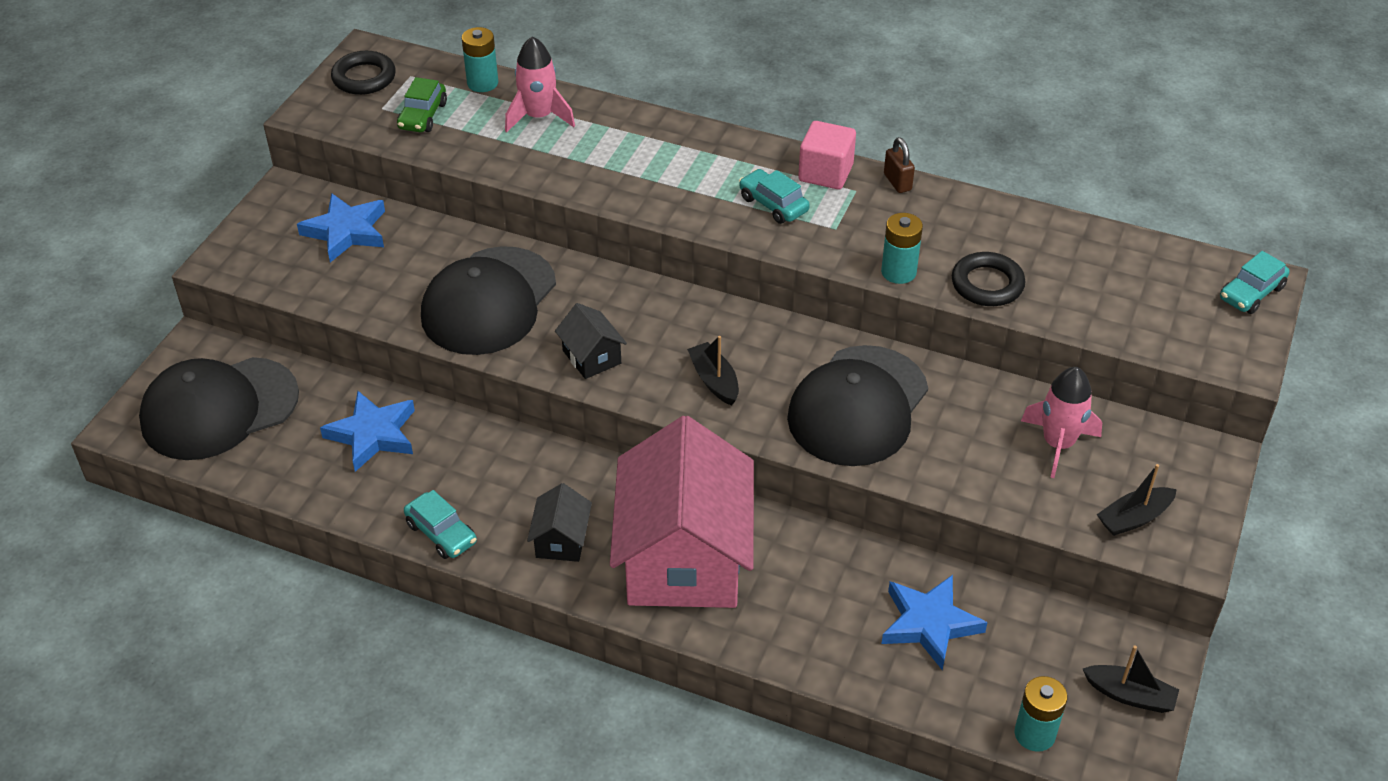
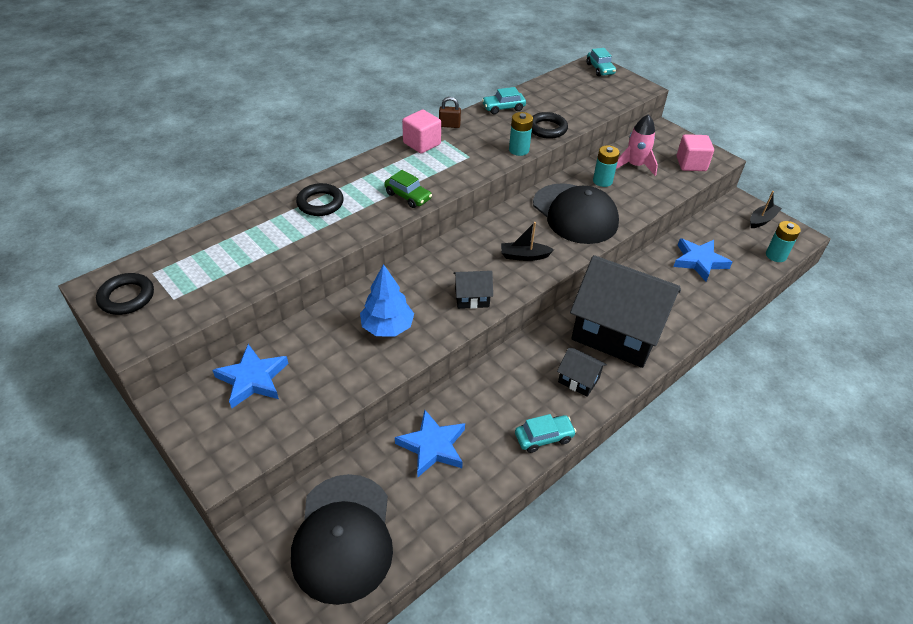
camera: 65 degrees left, 0 degrees up
green car [397,77,447,132] -> green car moved to [384,170,432,208]
black cap [421,246,556,355] -> blue tree [360,264,414,336]
turquoise battery [462,27,498,92] -> turquoise battery moved to [593,145,620,187]
pink rocket [505,36,575,132] -> none
pink house [610,416,754,608] -> black house [570,255,681,368]
turquoise car [739,169,810,224] -> turquoise car moved to [482,87,526,114]
black boat [1097,464,1177,536] -> pink cube [677,134,714,171]
none -> black ring [296,183,344,216]

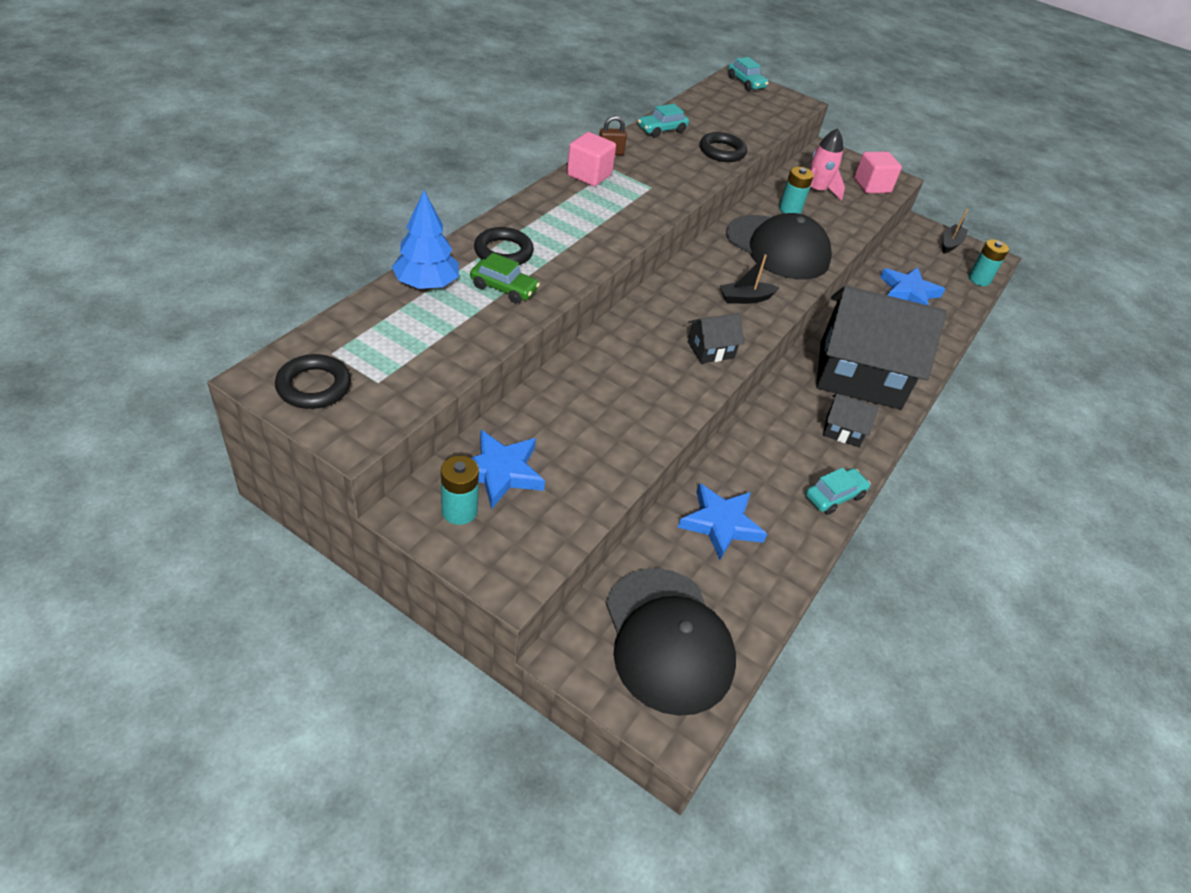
camera: 20 degrees left, 0 degrees up
blue tree [360,264,414,336] -> blue tree moved to [392,190,459,289]
green car [384,170,432,208] -> green car moved to [470,253,540,303]
turquoise battery [509,112,533,156] -> turquoise battery moved to [441,456,479,525]

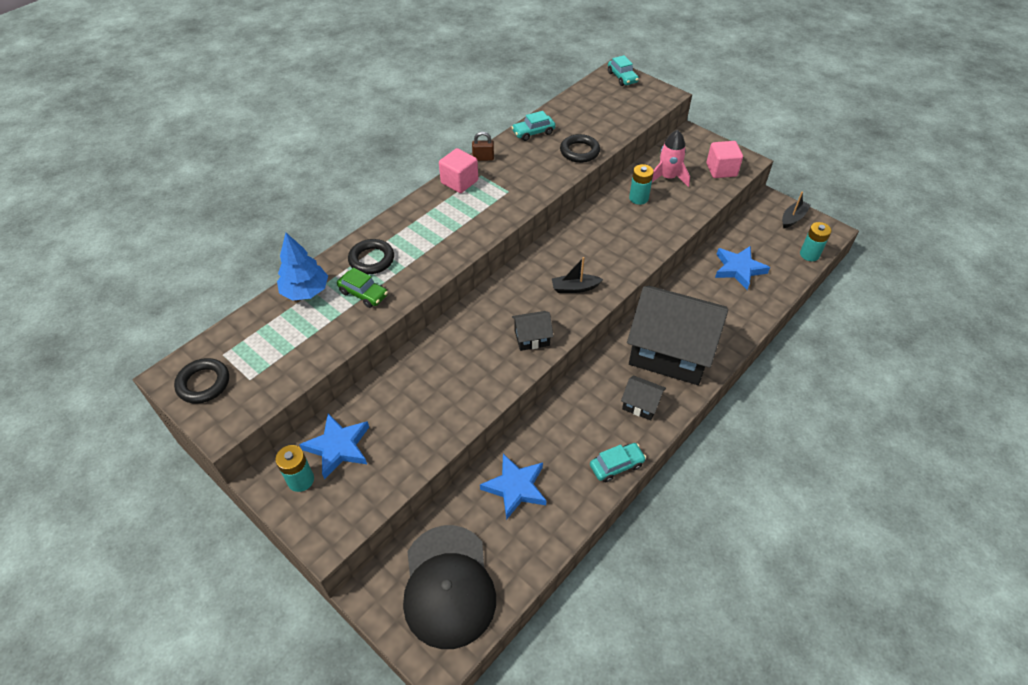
camera: 15 degrees right, 5 degrees up
black cap [726,213,832,280] -> none

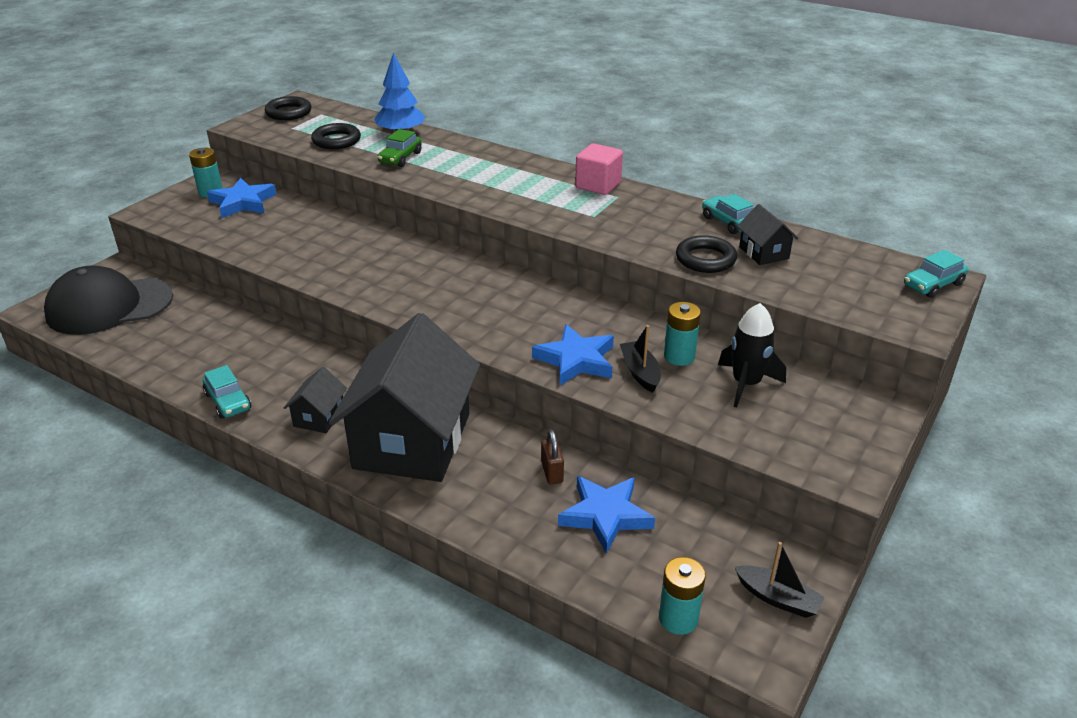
camera: 80 degrees right, 15 degrees down
black ring [348,239,394,274] -> black ring moved to [311,123,361,149]
brown padlock [472,132,494,161] -> brown padlock moved to [541,429,564,484]
blue star [480,454,547,520] -> blue star moved to [532,324,614,385]
black house [512,311,553,351] -> black house moved to [737,204,799,265]
black boat [552,257,603,293] -> black boat moved to [620,325,661,393]
pink rocket [652,130,690,187] -> black rocket [718,303,786,407]
pink cube [706,141,743,178] -> none

